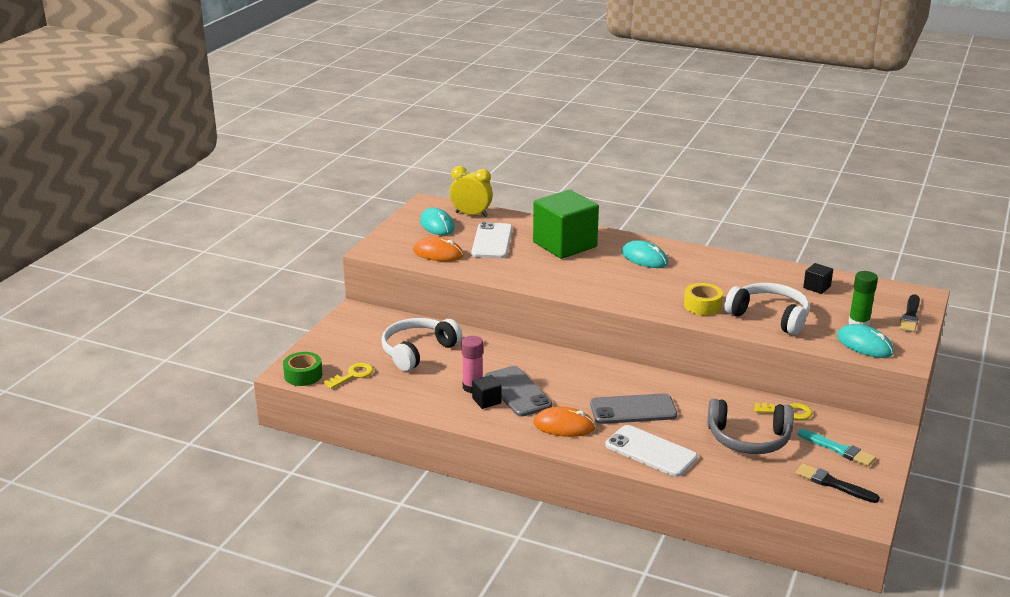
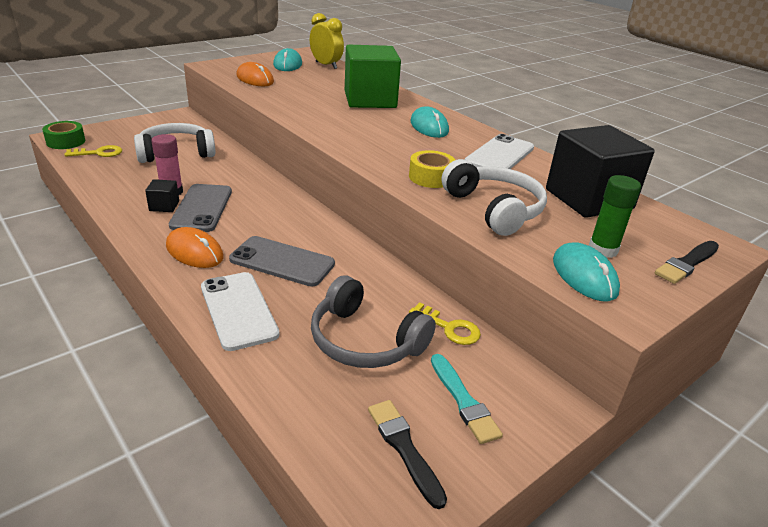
camera: 25 degrees right, 5 degrees up
white phone [471,222,512,258] -> white phone moved to [465,134,534,169]
black cube [803,263,833,294] -> black cube [546,125,655,218], size x2.43

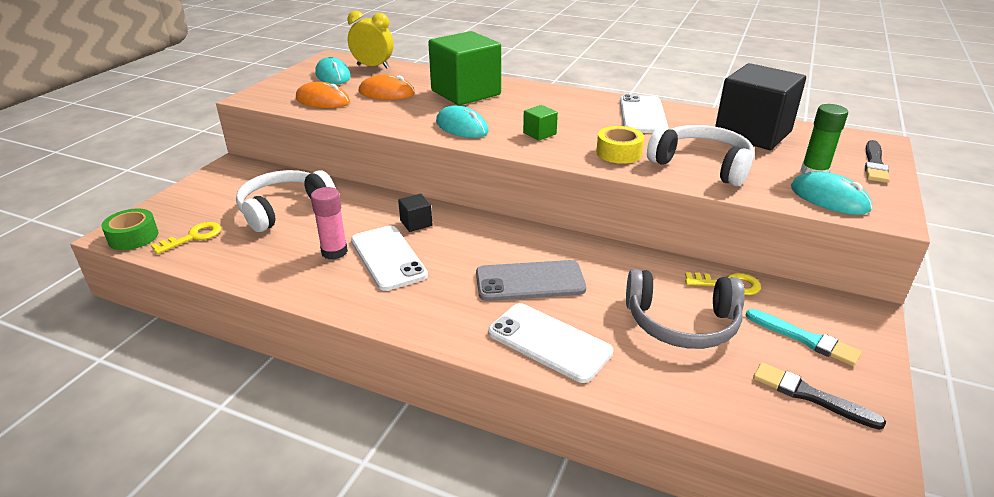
camera: 25 degrees left, 0 degrees up
black cube [145,179,179,212] -> black cube moved to [398,194,432,232]
orange mouse [166,227,223,268] -> orange mouse moved to [359,75,415,100]
grey phone [169,184,232,232] -> white phone [351,225,428,291]
turquoise mouse [410,106,449,138] -> turquoise mouse moved to [436,105,488,138]
none -> green cube [523,105,558,140]

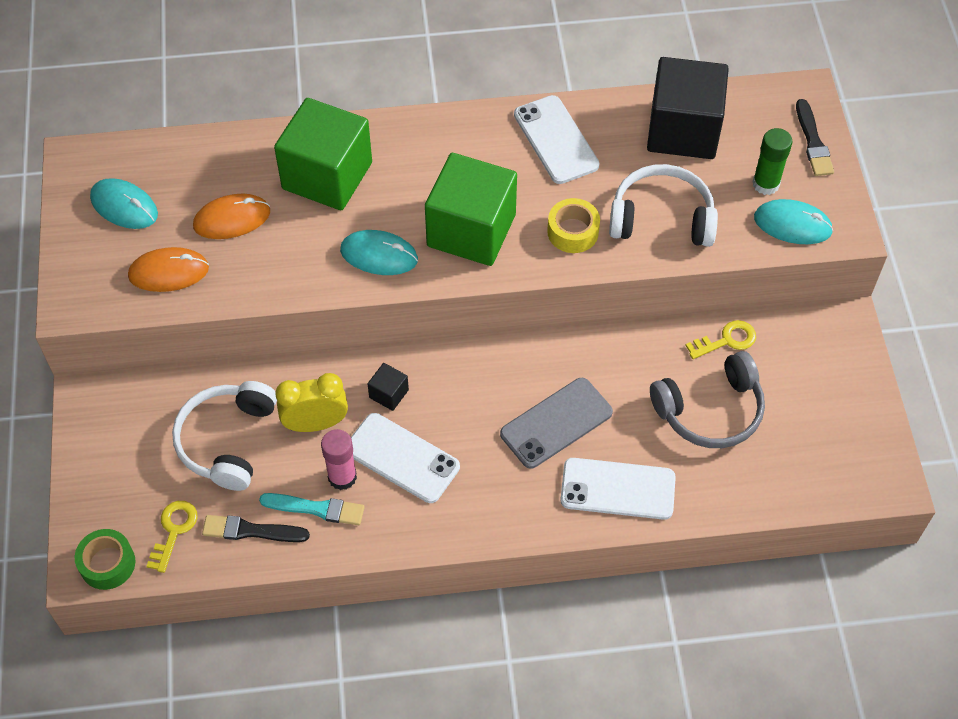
camera: 30 degrees left, 25 degrees up
yellow clock [347,11,393,69] -> yellow clock moved to [276,373,348,432]
green cube [523,105,558,140] -> green cube [425,153,517,266], size x2.43
turquoise brush [746,309,862,366] -> turquoise brush moved to [259,493,365,525]
black brush [753,363,886,430] -> black brush moved to [202,515,310,542]

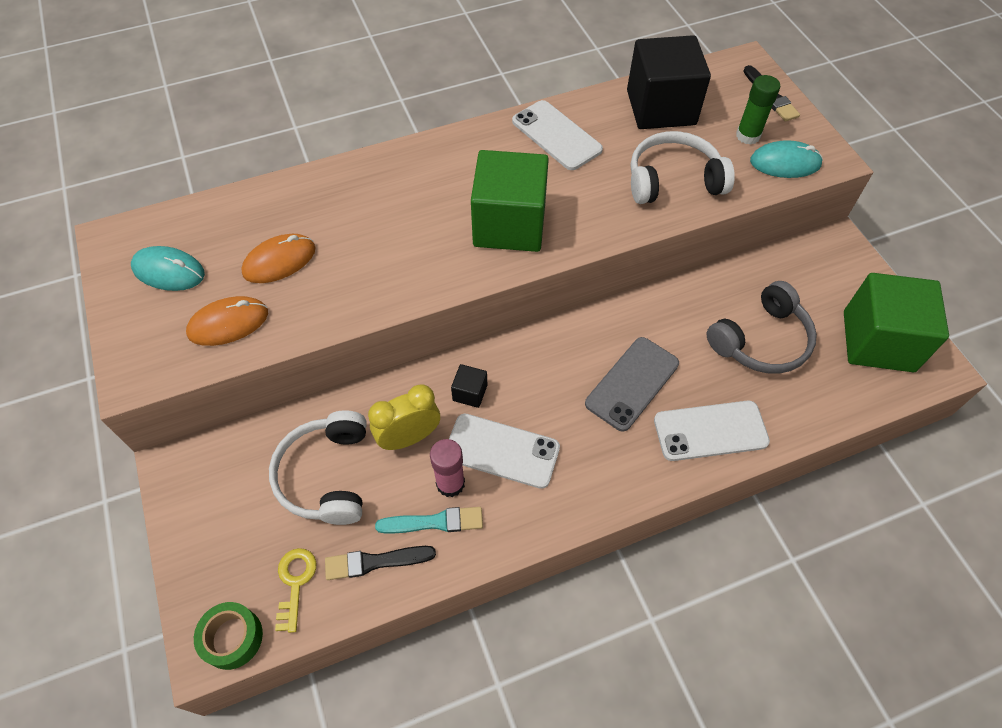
camera: 15 degrees left, 0 degrees up
green cube [274,98,372,210] -> green cube moved to [844,273,949,372]
turquoise mouse [340,230,418,275] -> none
yellow tape [547,198,600,253] -> none
yellow key [685,320,756,359] -> none

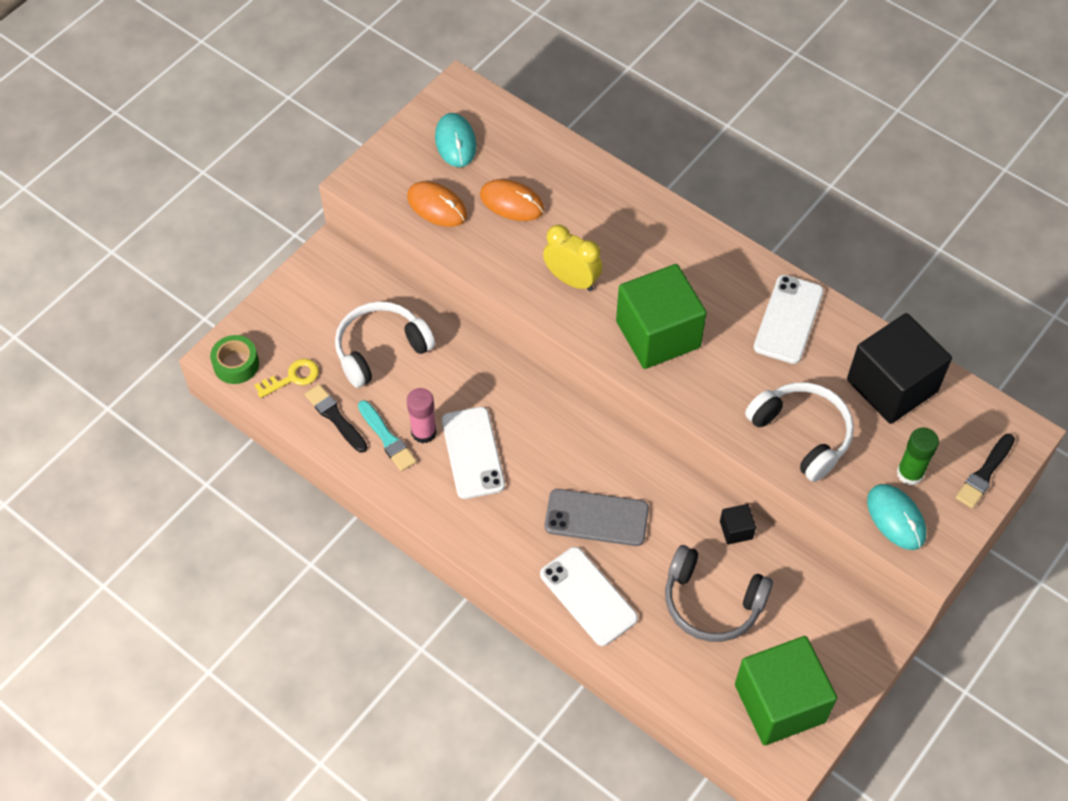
camera: 60 degrees right, 0 degrees up
yellow clock [368,384,440,450] -> yellow clock moved to [543,225,603,291]
black cube [451,364,487,408] -> black cube moved to [720,504,756,544]

